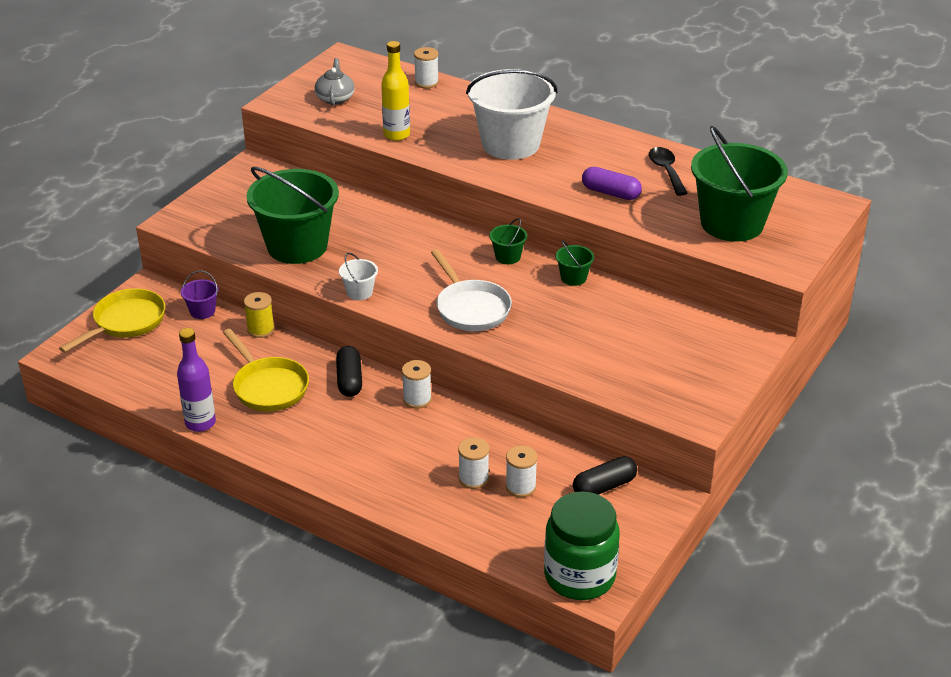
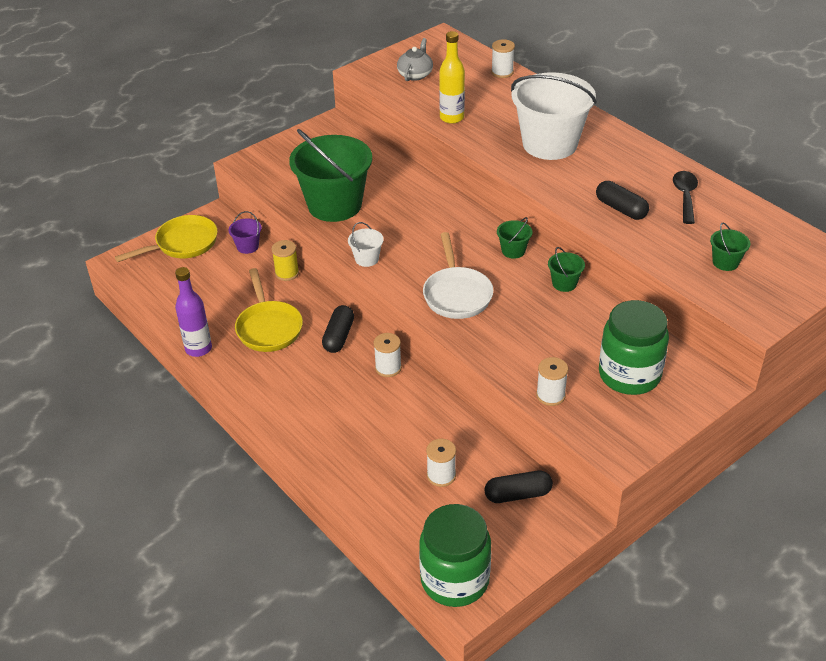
camera: 20 degrees right, 5 degrees up
white spool [458,437,489,489] -> white spool moved to [536,357,568,406]
purple capsule [582,167,642,200] -> black capsule [596,181,649,220]
green bucket [691,126,788,242] -> green bucket [710,223,750,271], size x0.42
none -> green jar [599,300,669,395]

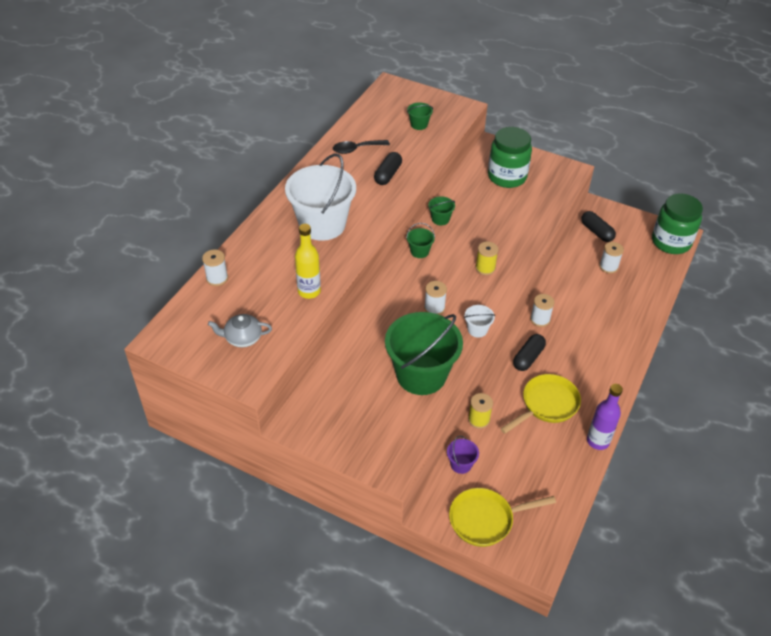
camera: 115 degrees left, 5 degrees up
yellow pan [115,215,218,262] -> yellow pan turned 45 degrees counterclockwise [449,488,556,547]
black capsule [322,305,354,353] -> black capsule turned 45 degrees counterclockwise [513,334,546,371]
white pan [423,232,494,319] -> yellow spool [475,242,499,275]
white spool [536,357,568,406] -> white spool moved to [424,281,447,315]

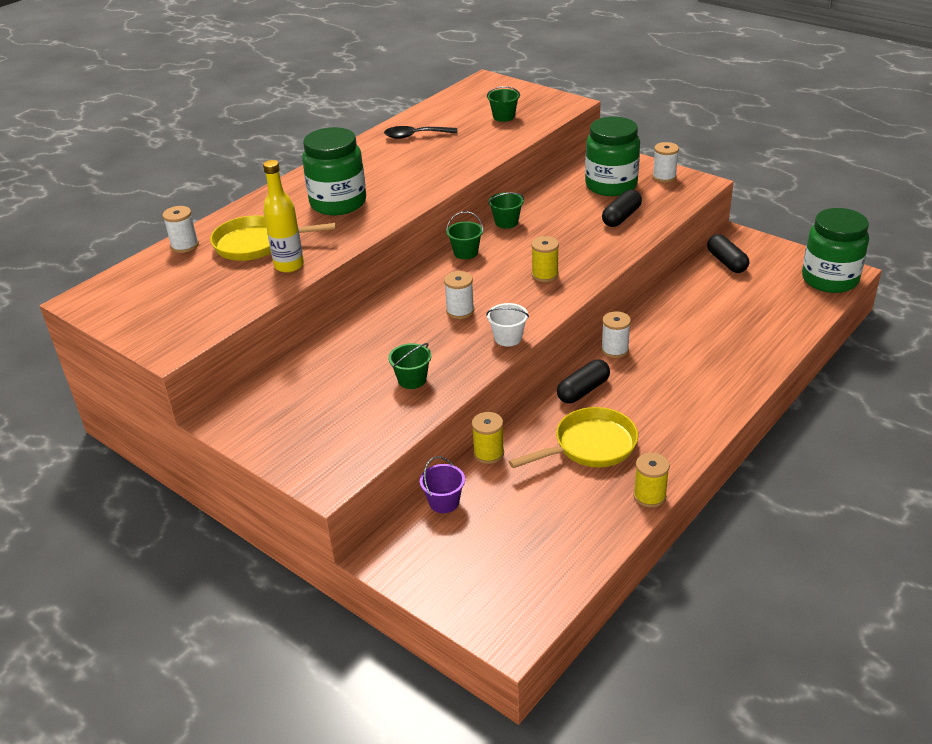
camera: 15 degrees right, 10 degrees down
grey teapot [208,314,272,347] -> none
white bucket [285,153,356,241] -> green jar [302,127,366,215]
black capsule [374,152,402,185] -> black capsule moved to [602,189,642,227]
green bucket [385,312,463,395] -> green bucket [388,343,432,389], size x0.42
yellow pan [449,488,556,547] -> yellow pan moved to [210,215,336,261]
purple bottle [587,384,623,450] -> yellow spool [633,453,670,508]
white spool [599,242,624,273] -> white spool moved to [652,142,679,183]

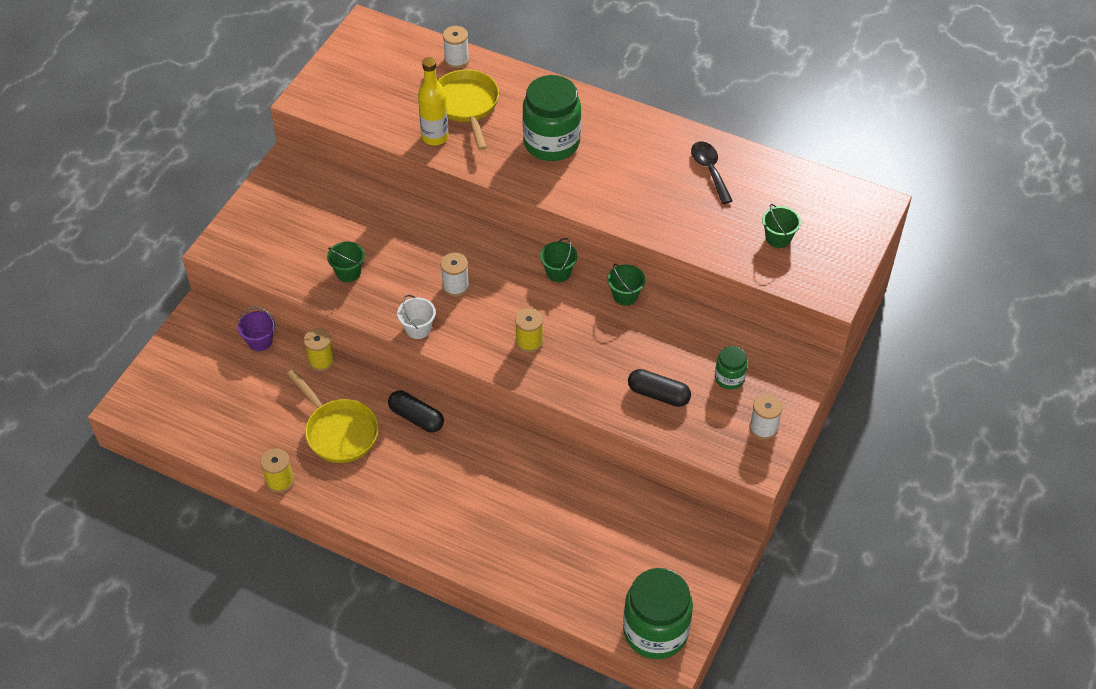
camera: 75 degrees right, 15 degrees up
green jar [585,117,640,196] -> green jar [715,346,748,390], size x0.50
white spool [601,311,631,358] -> none
black capsule [707,234,749,273] -> none

